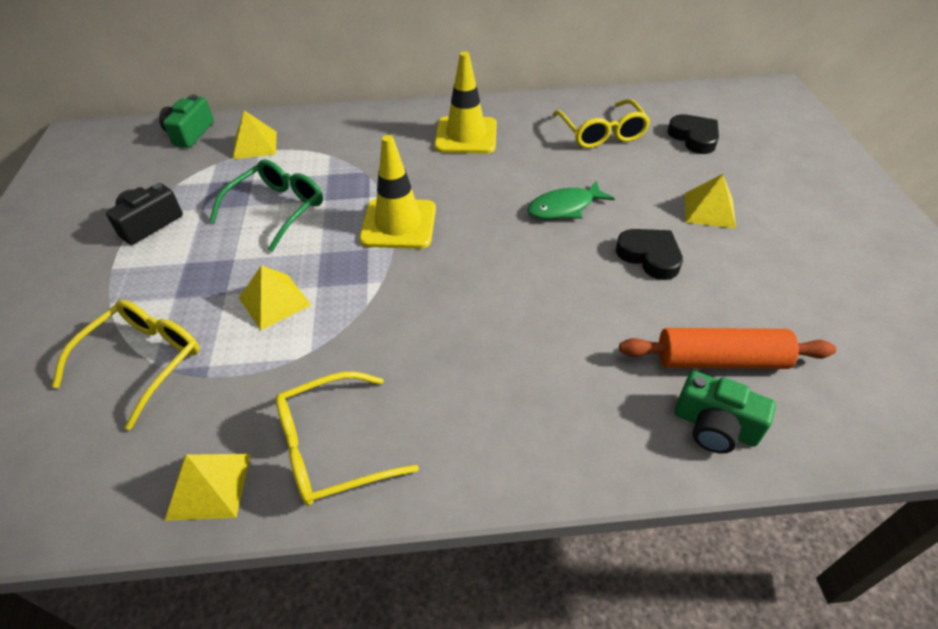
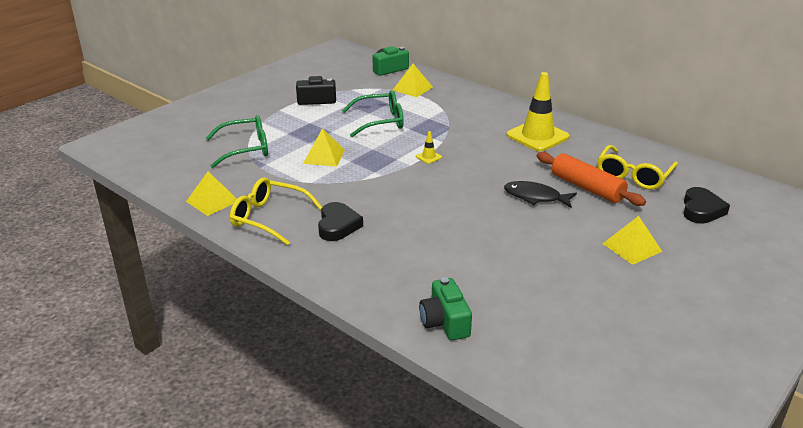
camera: 45 degrees right, 15 degrees down
yellow glasses [52,300,199,430] -> green glasses [206,115,268,168]
yellow traffic cone [359,135,436,249] -> yellow traffic cone [416,131,442,164], size x0.40
green fish [527,181,615,219] -> black fish [504,181,577,208]
black heart [616,229,683,280] -> black heart moved to [318,202,363,241]
orange rolling pin [619,328,836,369] -> orange rolling pin moved to [537,152,646,206]

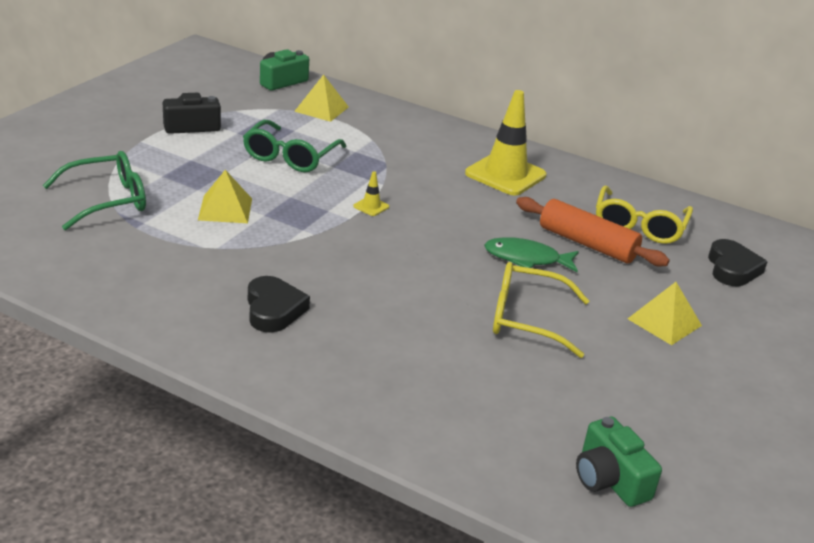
camera: 15 degrees left, 0 degrees up
yellow pyramid [186,172,237,216] -> none
yellow glasses [230,177,322,246] -> yellow glasses moved to [493,262,589,358]
green glasses [342,90,404,137] -> green glasses turned 135 degrees clockwise [243,120,346,172]
green camera [419,277,472,340] -> green camera moved to [576,417,662,507]
black fish [504,181,577,208] -> green fish [484,237,579,272]

